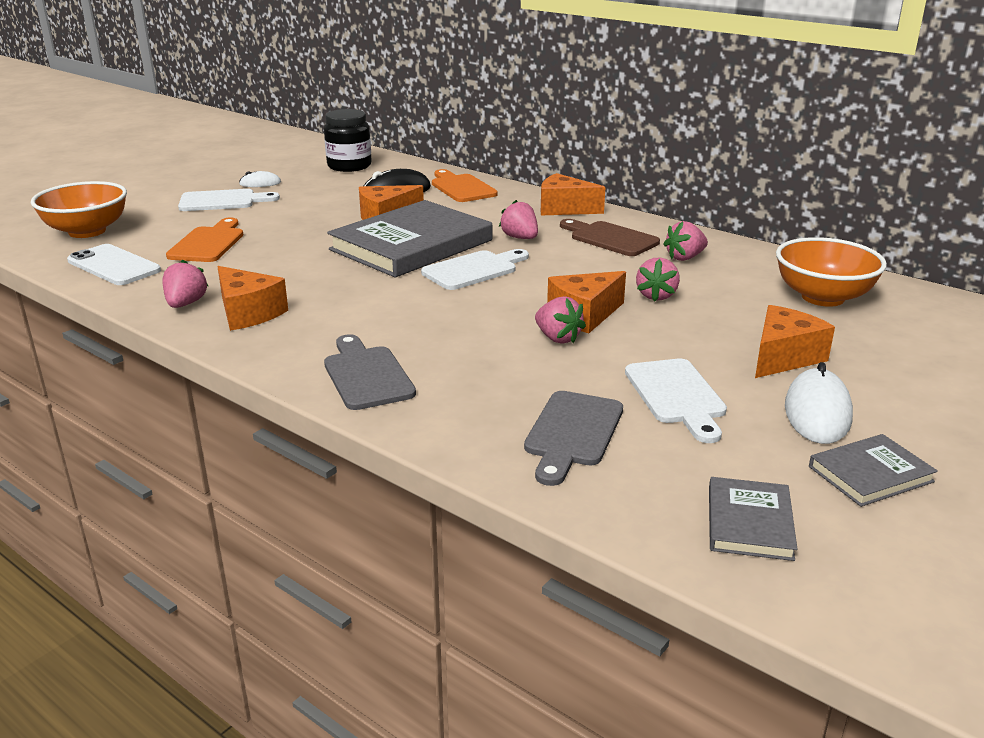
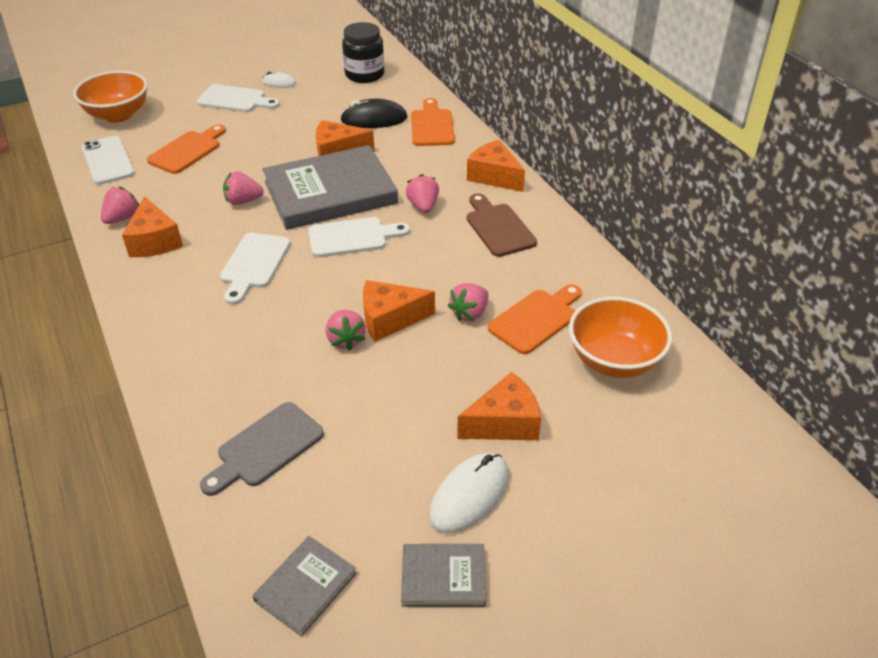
camera: 25 degrees right, 15 degrees up
grey cutting board [324,334,416,410] -> none
white cutting board [625,359,727,443] -> white cutting board moved to [220,233,290,305]
pink strawberry [663,221,708,261] -> pink strawberry moved to [223,171,264,205]
none -> orange cutting board [488,284,582,354]

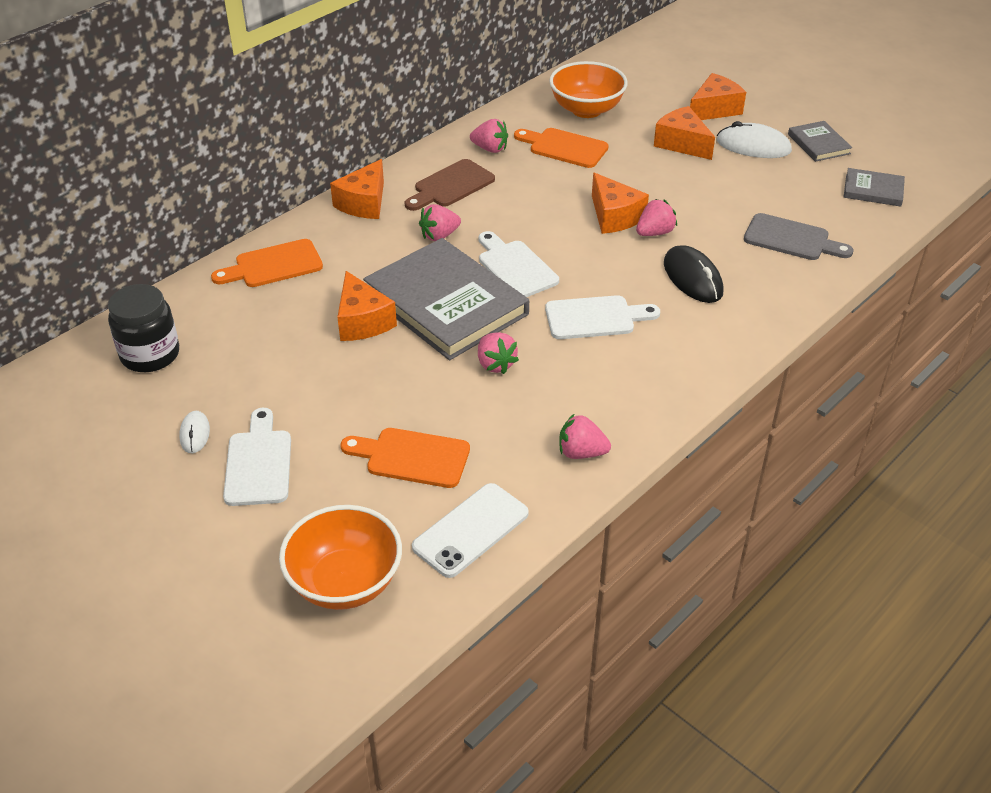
camera: 110 degrees left, 0 degrees up
orange cheese [122,196,183,257] -> orange cheese moved to [690,73,746,120]
black mouse [340,99,407,128] -> black mouse moved to [664,245,723,303]
pink strawberry [448,283,489,321] -> pink strawberry moved to [470,119,508,153]

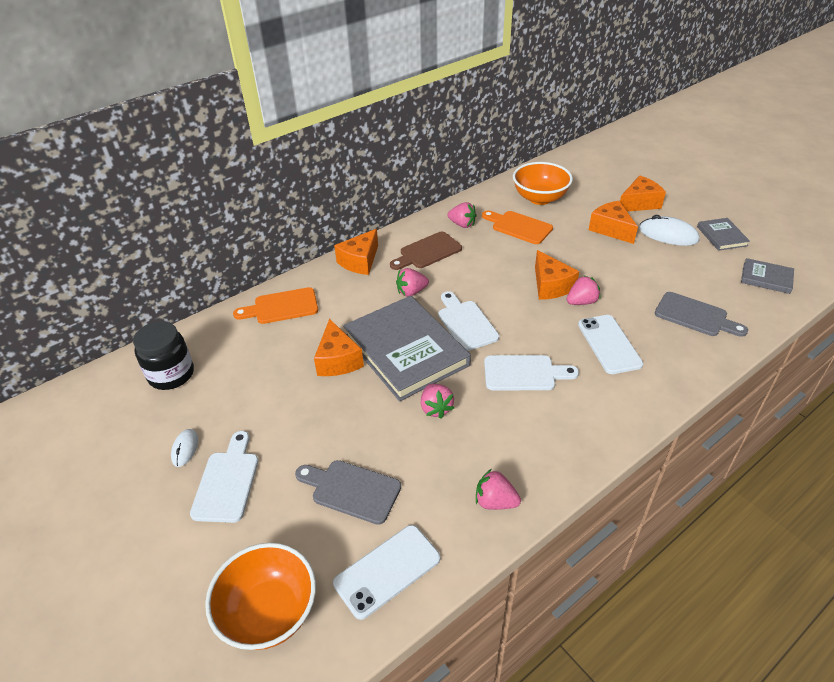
camera: 10 degrees right, 0 degrees up
orange cutting board [340,428,470,488] -> grey cutting board [295,460,401,525]
black mouse [664,245,723,303] -> white phone [578,315,643,374]

